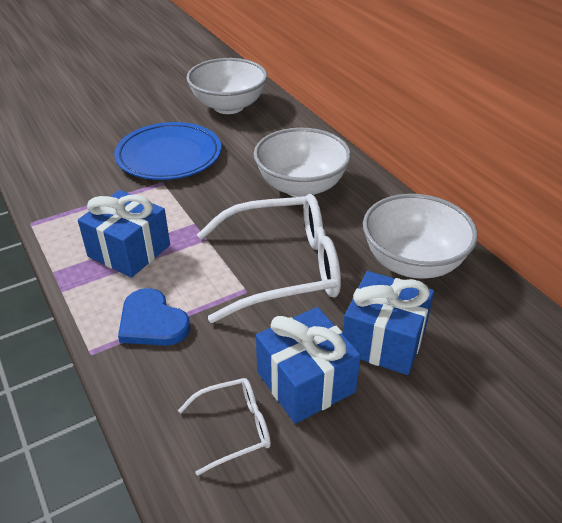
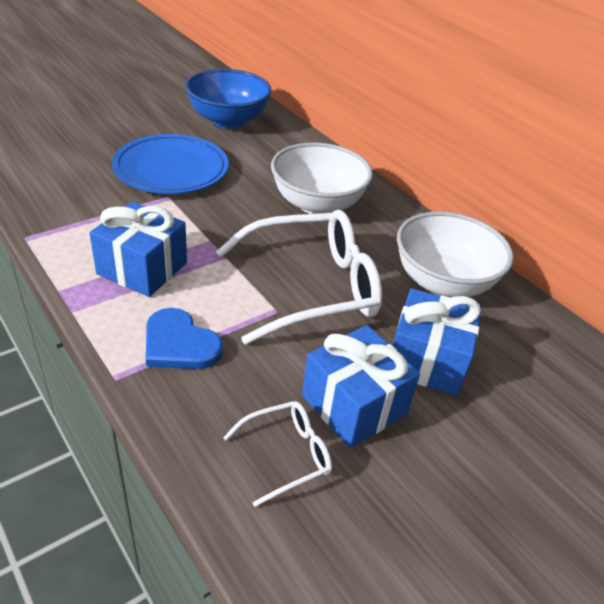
camera: 10 degrees left, 0 degrees up
white bowl [186,58,267,114] -> blue bowl [185,69,272,129]

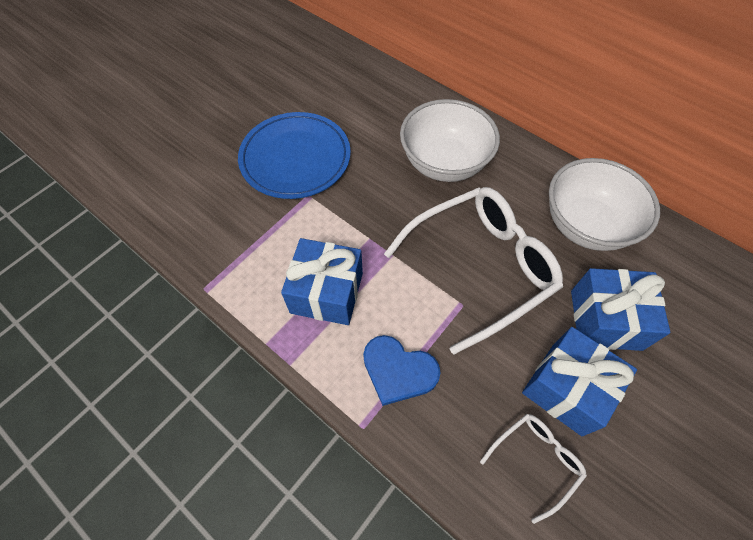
camera: 10 degrees left, 20 degrees up
blue bowl [185,69,272,129] -> none

